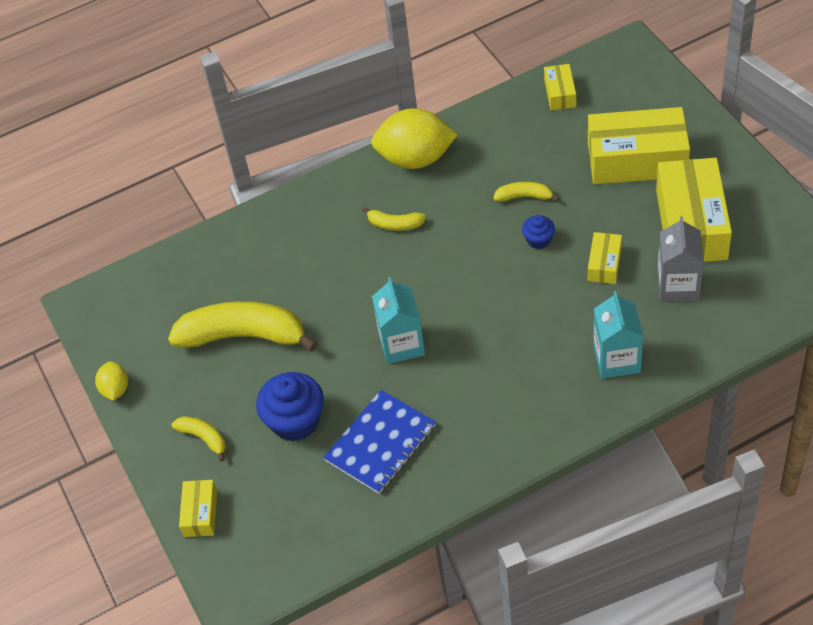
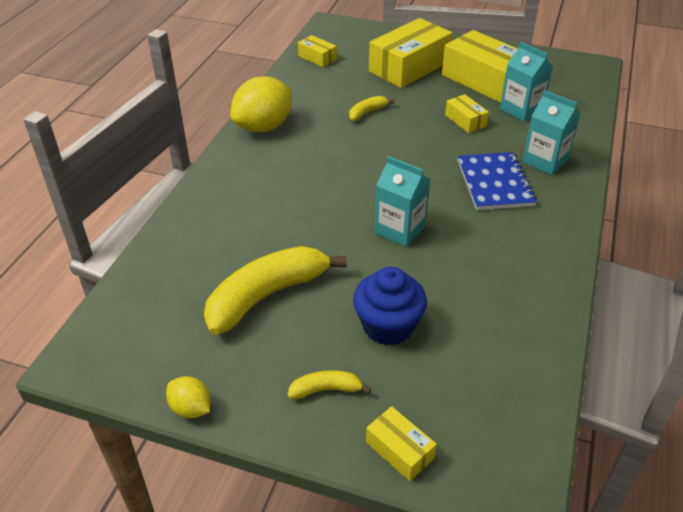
camera: 50 degrees left, 10 degrees down
blue notebook [323,390,436,494] -> blue notebook moved to [457,152,537,210]
yellow banana [362,207,426,231] -> none
blue cupcake [522,215,555,249] -> none
grey carton [657,216,704,302] -> turquoise carton [500,42,553,122]

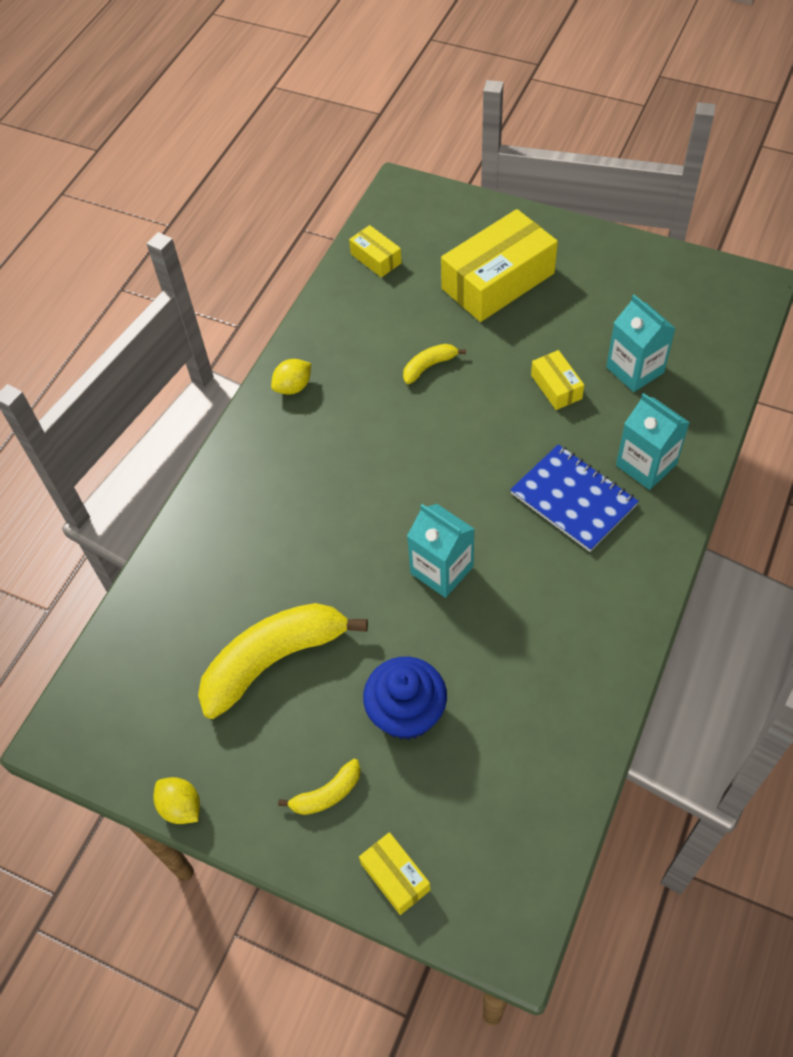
camera: 10 degrees right, 15 degrees up
yellow lemon [230,76,292,132] -> yellow lemon [271,359,311,395], size x0.50
yellow banana [288,370,371,399] -> yellow banana turned 150 degrees clockwise [278,759,361,815]
yellow box [442,30,518,103] -> none
blue notebook [457,152,537,210] -> blue notebook turned 45 degrees counterclockwise [510,444,639,552]

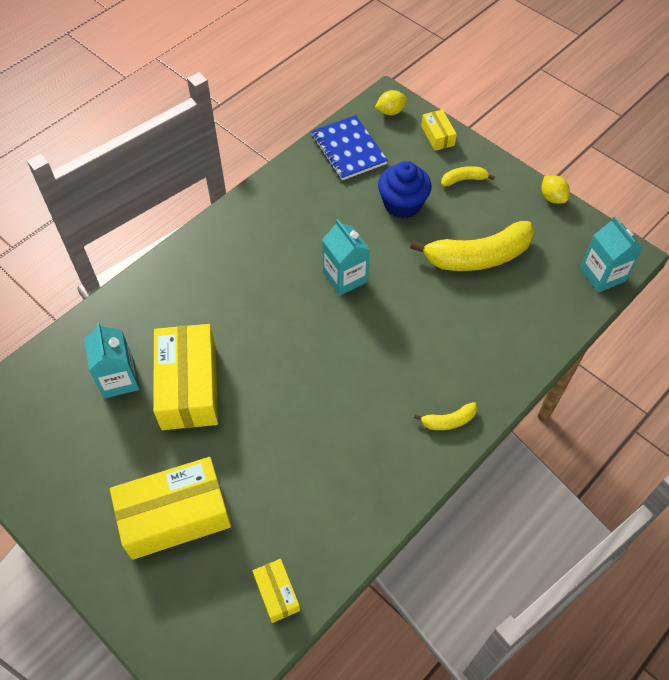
camera: 165 degrees left, 0 degrees up
yellow lemon [271,359,311,395] -> yellow lemon moved to [375,90,407,115]
yellow banana [403,344,466,384] -> yellow banana moved to [414,402,477,430]
blue notebook [510,444,639,552] -> blue notebook moved to [311,115,388,180]
yellow box [531,350,584,410] -> yellow box [153,324,218,430], size x2.11
turquoise carton [616,393,690,490] -> turquoise carton moved to [580,216,643,293]

